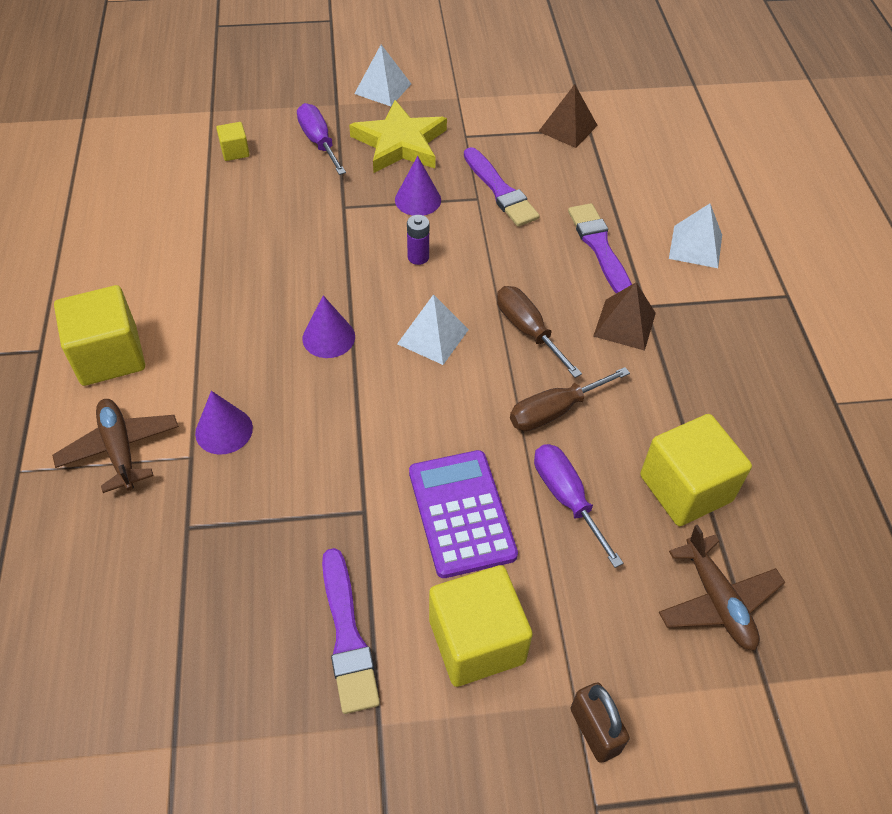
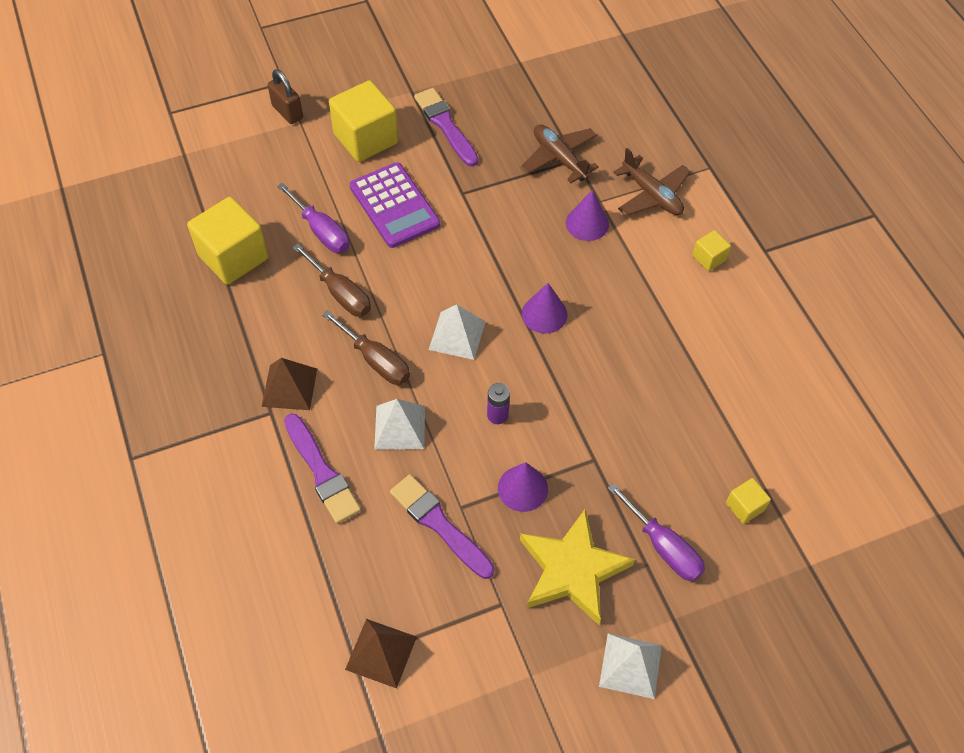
camera: 165 degrees right, 5 degrees up
yellow cube [54,285,145,386] -> yellow cube [692,230,731,271], size x0.48
brown screwdriver [510,367,630,431] -> brown screwdriver turned 90 degrees clockwise [292,243,371,316]
brown plane [659,525,785,650] -> brown plane moved to [521,125,599,183]
white pyramid [669,203,722,268] -> white pyramid moved to [374,399,425,449]

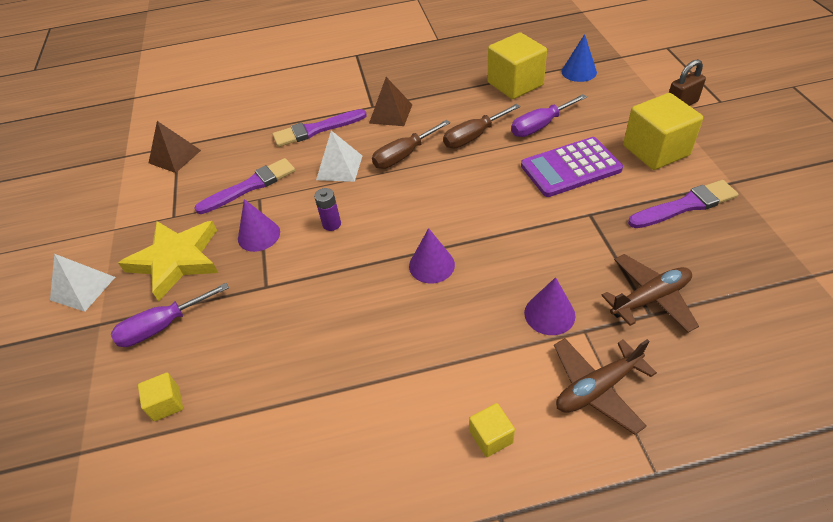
camera: 105 degrees right, 10 degrees down
white pyramid [429,305,485,360] -> none
none -> blue cone [561,34,597,82]

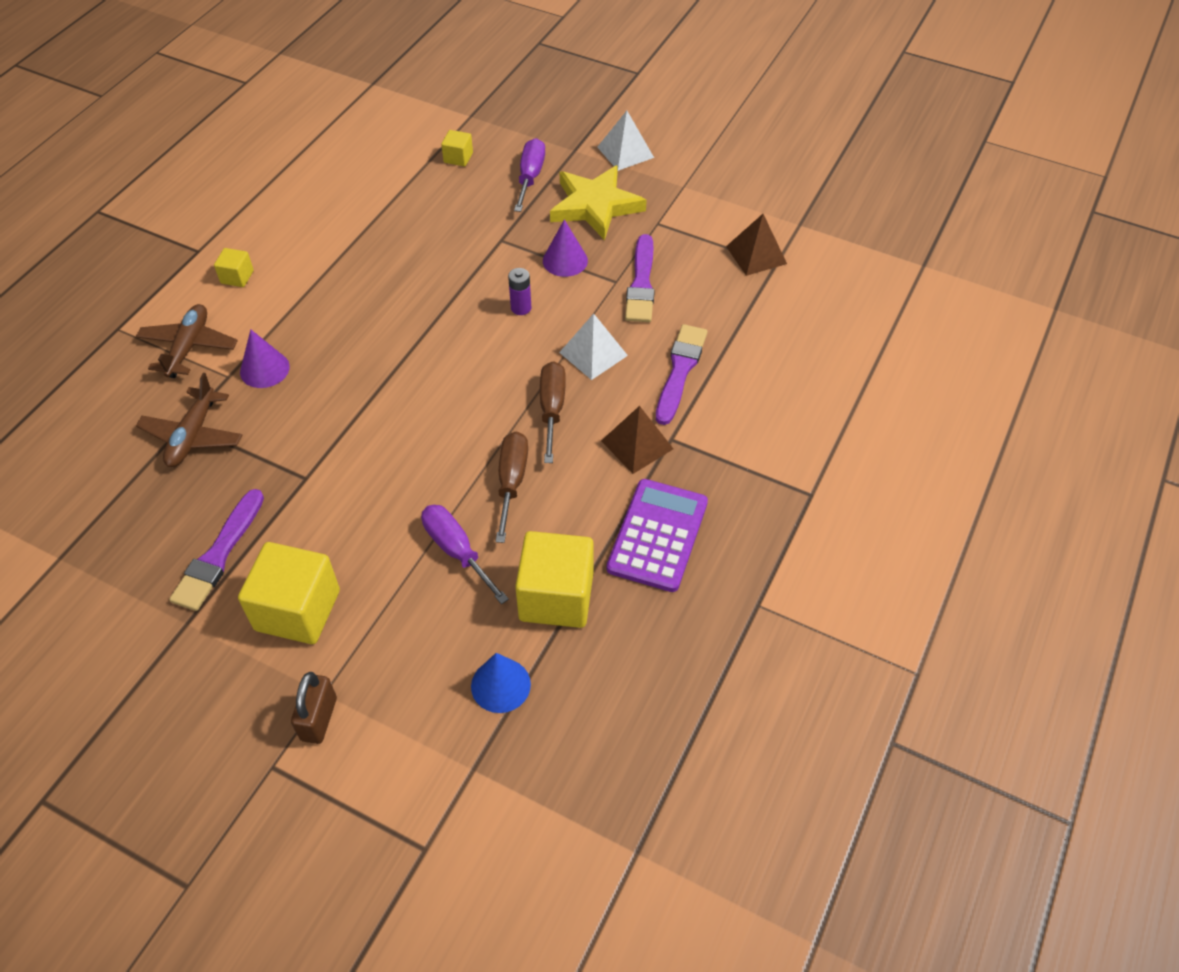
camera: 125 degrees right, 5 degrees up
purple cone [409,228,455,283] -> none
purple screwdriver [511,94,587,137] -> purple screwdriver turned 45 degrees counterclockwise [421,505,509,604]
purple calculator [521,137,623,197] -> purple calculator moved to [606,479,708,592]

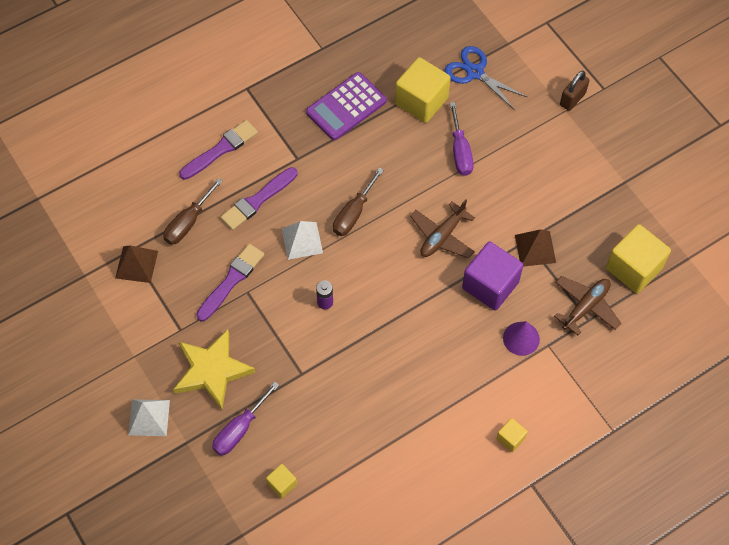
camera: 150 degrees left, 10 degrees up
brown plane [136,304,238,378] -> brown plane moved to [410,199,475,258]
purple brush [169,489,264,611] -> purple brush moved to [179,120,258,180]
yellow cube [238,542,340,644] -> yellow cube moved to [606,224,671,293]
blue cone [471,653,531,713] -> blue scissors [444,46,527,110]
brown screwdriver [496,432,528,543] -> brown screwdriver moved to [163,178,223,245]
purple cone [543,219,588,277] -> none
brown pyramid [601,406,673,474] -> brown pyramid moved to [515,229,556,267]
none -> purple cube [462,241,523,311]

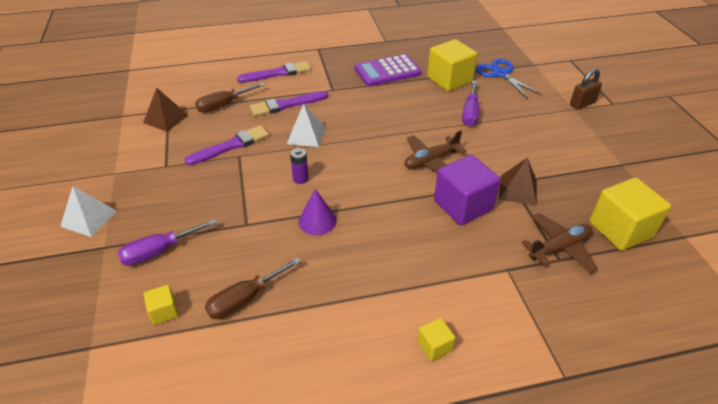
camera: 20 degrees right, 20 degrees down
yellow star [173,329,256,410] -> none
brown screwdriver [333,168,384,236] -> brown screwdriver moved to [205,257,301,319]
purple cone [503,321,540,356] -> purple cone moved to [299,189,337,235]

